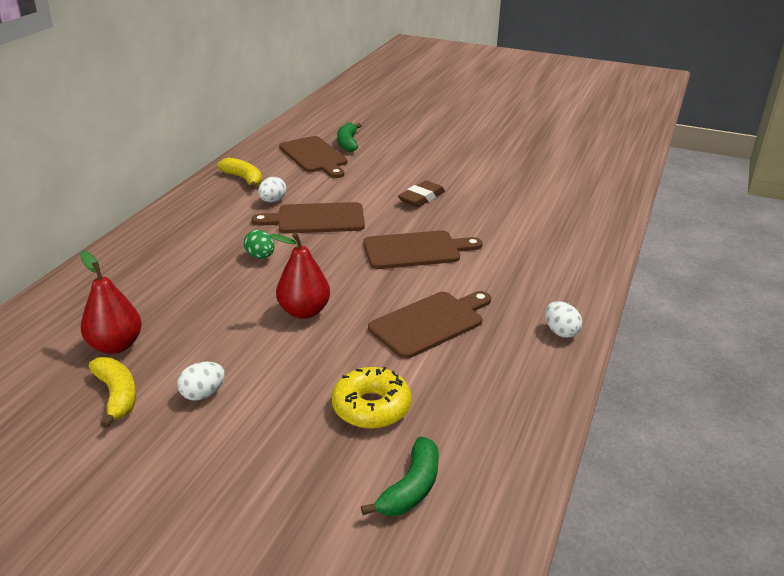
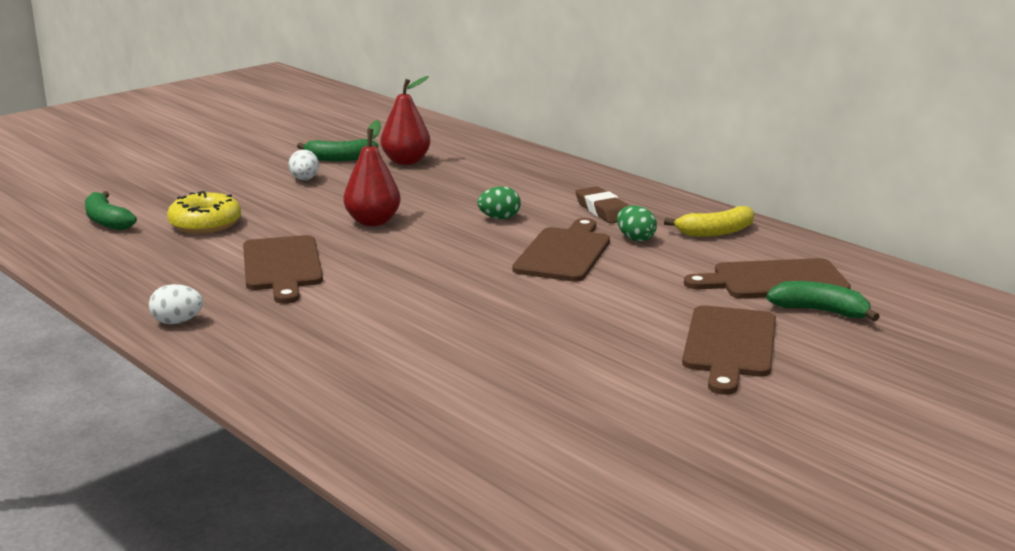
camera: 115 degrees right, 10 degrees down
yellow banana [89,357,136,428] -> green banana [297,139,378,161]
white egg [258,177,286,202] -> green egg [617,206,657,242]
brown cutting board [363,230,483,269] -> brown cutting board moved to [682,305,776,395]
brown eraser [398,181,445,207] -> brown eraser moved to [575,186,629,224]

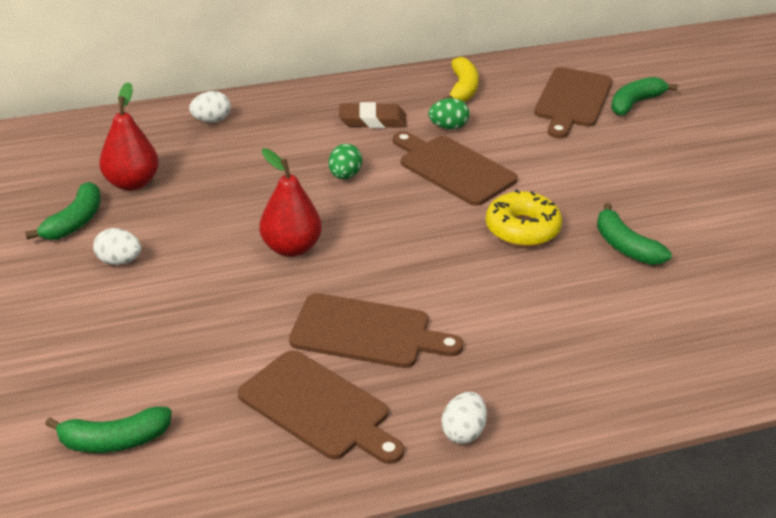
camera: 65 degrees left, 15 degrees up
yellow donut [167,191,241,234] -> yellow donut moved to [486,189,562,247]
brown cutting board [682,305,776,395] -> brown cutting board moved to [238,350,404,464]
none -> white egg [189,91,231,122]
none -> green banana [597,203,672,265]

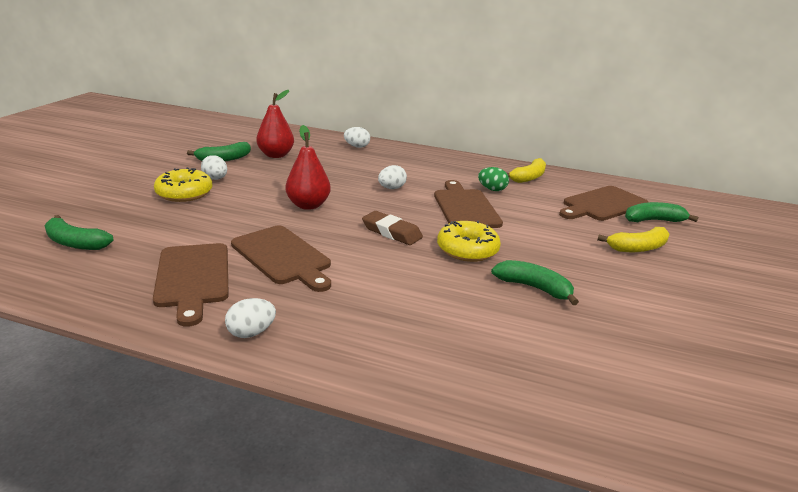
camera: 35 degrees right, 10 degrees down
green egg [329,144,362,179] -> white egg [378,165,407,189]
brown eraser [339,102,407,128] -> brown eraser moved to [362,211,423,245]
green banana [597,203,672,265] -> green banana turned 120 degrees clockwise [491,260,579,305]
none -> yellow donut [154,167,212,202]
none -> yellow banana [598,227,669,252]

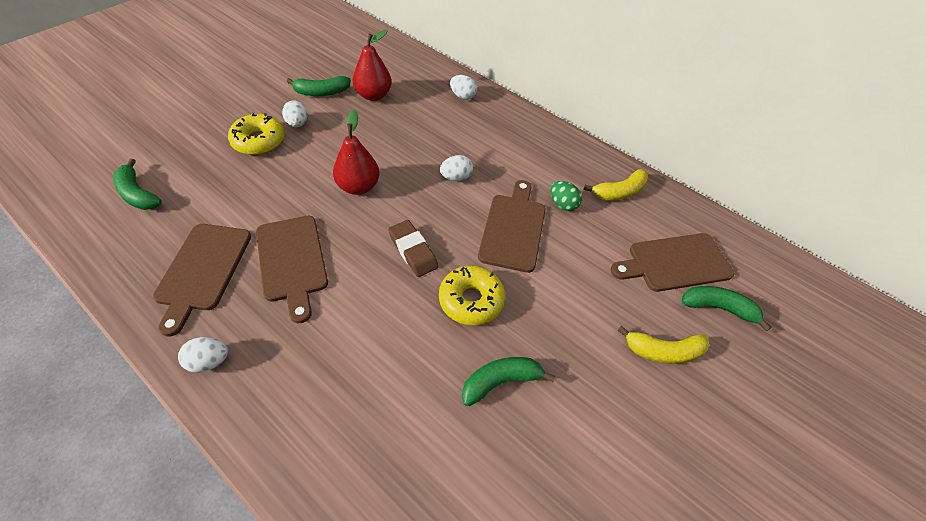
camera: 20 degrees right, 25 degrees up
green banana [491,260,579,305] -> green banana turned 75 degrees counterclockwise [462,357,555,406]

